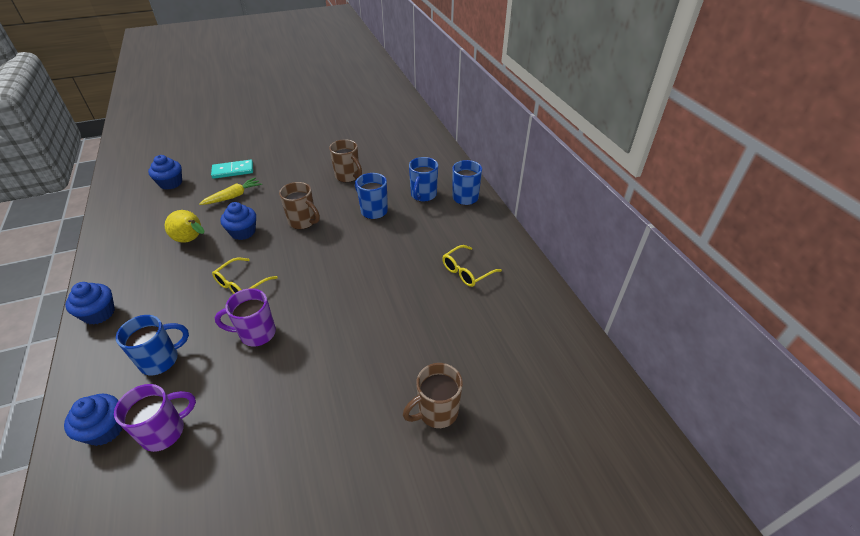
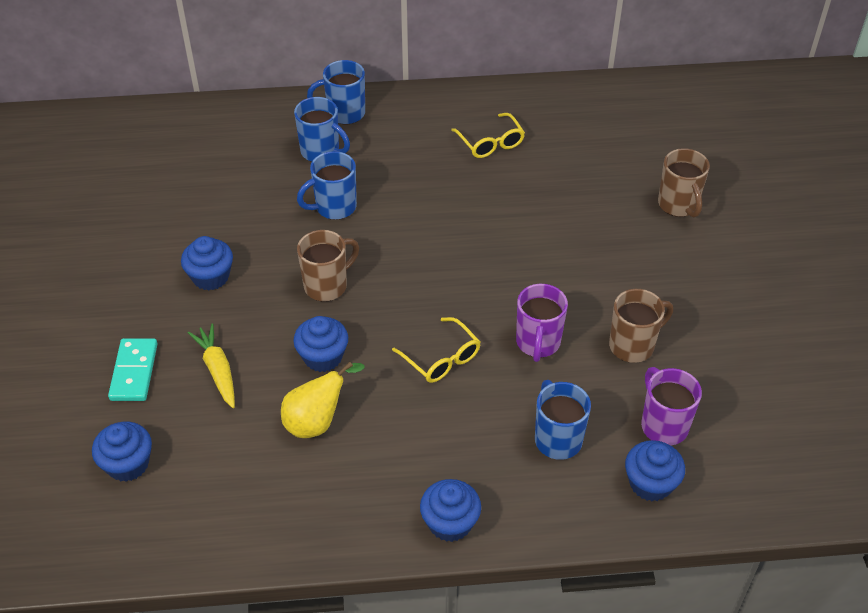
camera: 75 degrees left, 5 degrees up
brown mug [329,139,362,182] -> brown mug moved to [609,289,673,363]
none -> blue cupcake [181,236,233,291]

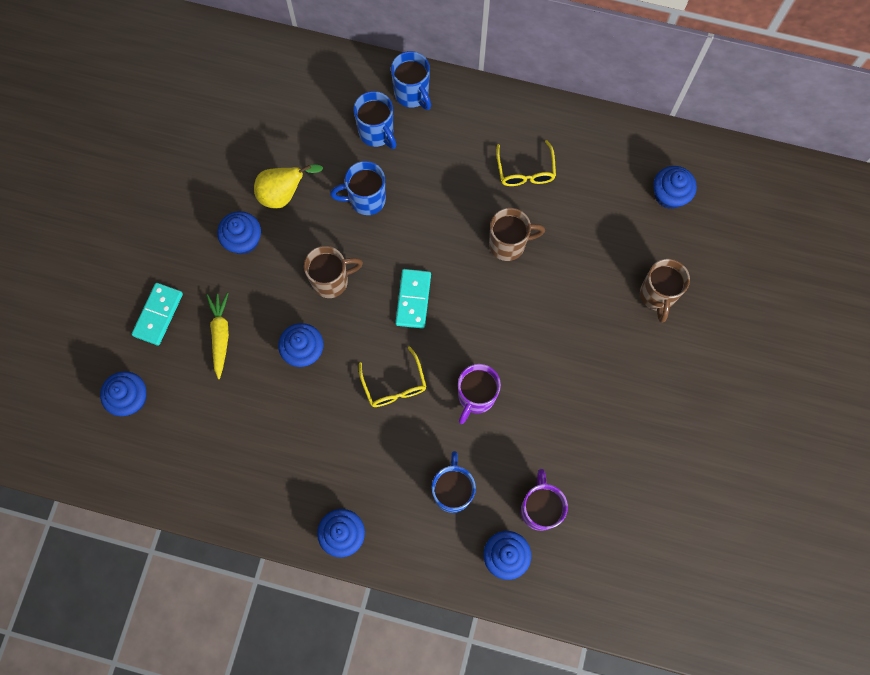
camera: 20 degrees right, 25 degrees up
yellow pear [281,362,365,438] -> yellow pear moved to [254,164,323,209]
blue mug [307,60,365,124] -> blue mug turned 135 degrees counterclockwise [391,51,431,110]
brown mug [609,289,673,363] -> brown mug moved to [489,208,545,261]
none -> turquoise domino [395,269,431,329]
none -> blue cupcake [653,166,697,209]

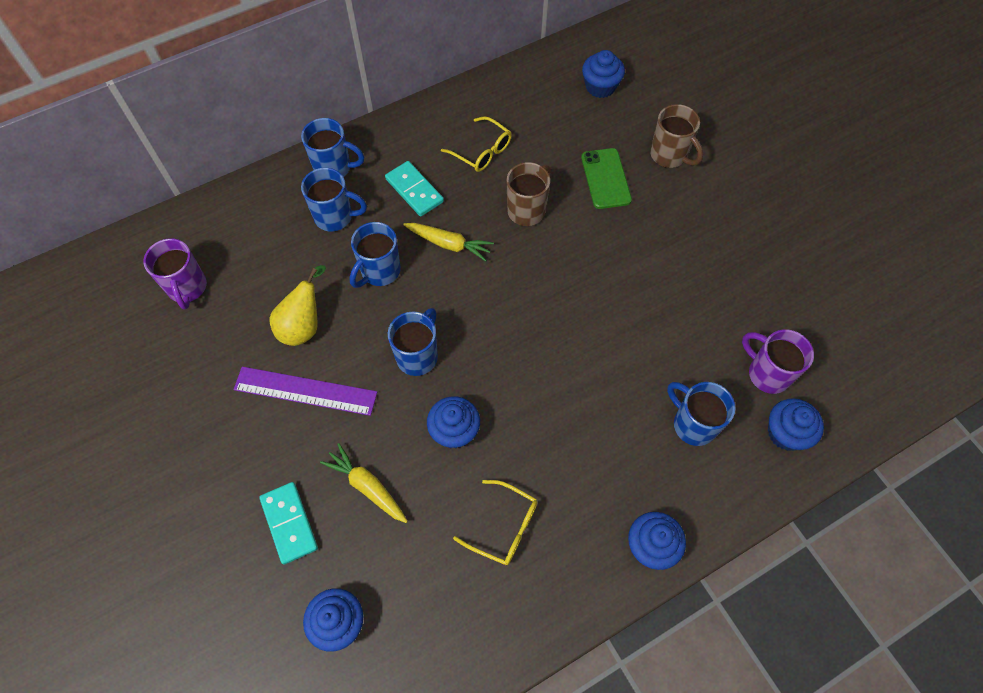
camera: 45 degrees left, 10 degrees down
blue cupcake [217,211,261,254] -> purple ruler [234,367,377,416]
brown mug [304,246,363,298] -> blue mug [388,308,438,376]
yellow glasses [359,346,427,407] -> yellow glasses moved to [453,480,538,565]
turquoise domino [395,269,431,329] -> turquoise domino moved to [385,161,444,217]
purple mug [458,364,501,424] -> purple mug moved to [144,238,207,310]
none -> yellow carrot [403,223,494,261]
none -> green phone [581,148,632,209]

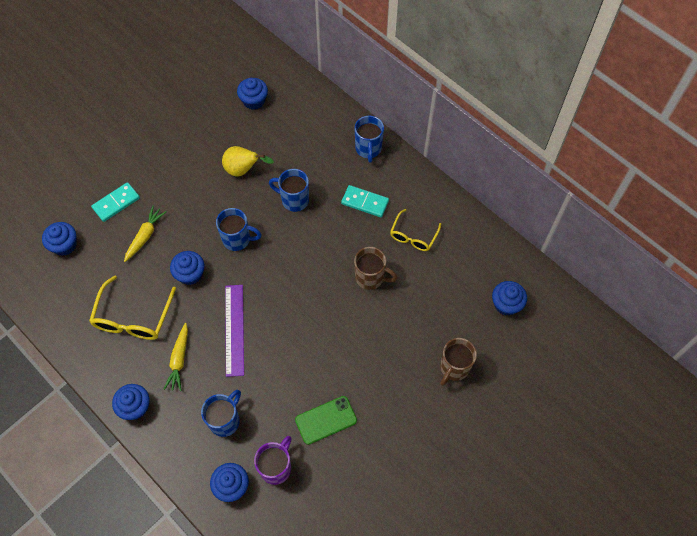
camera: 75 degrees right, 0 degrees up
purple mug [144,238,207,310] -> blue cupcake [237,78,268,110]
purple ruler [234,367,377,416] -> purple ruler moved to [225,285,244,377]
blue mug [301,168,367,231] -> none
turquoise domino [385,161,444,217] -> turquoise domino turned 75 degrees clockwise [341,185,389,217]
yellow carrot [403,223,494,261] -> yellow carrot moved to [164,323,188,391]
yellow glasses [453,480,538,565] -> yellow glasses [89,275,176,340], size x1.56
green phone [581,148,632,209] -> green phone moved to [295,396,357,445]

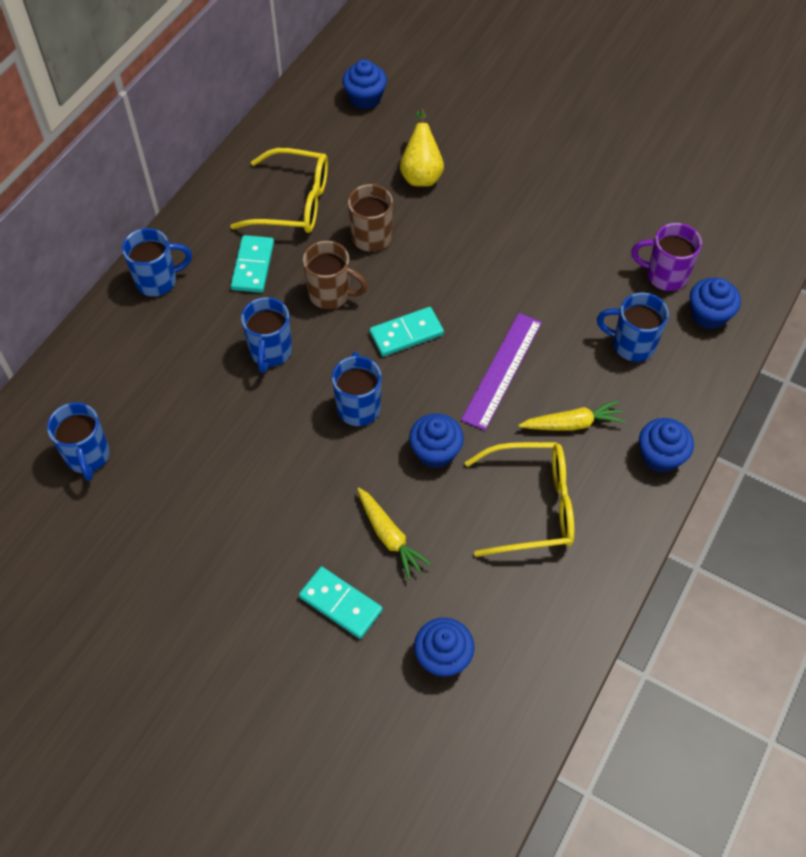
camera: 105 degrees left, 5 degrees down
yellow carrot [124,206,167,262] -> yellow carrot turned 135 degrees counterclockwise [357,487,432,580]
yellow pear [222,146,274,177] -> yellow pear moved to [400,109,444,187]
purple ruler [225,285,244,377] -> purple ruler turned 45 degrees counterclockwise [461,313,542,431]
blue cupcake [237,78,268,110] -> blue mug [47,402,110,481]
green phone [295,396,357,445] -> none
yellow glasses [390,209,441,251] -> yellow glasses [230,148,328,233], size x1.56
brown mug [440,338,477,386] -> brown mug moved to [303,241,368,309]
none -> turquoise domino [369,307,444,356]

